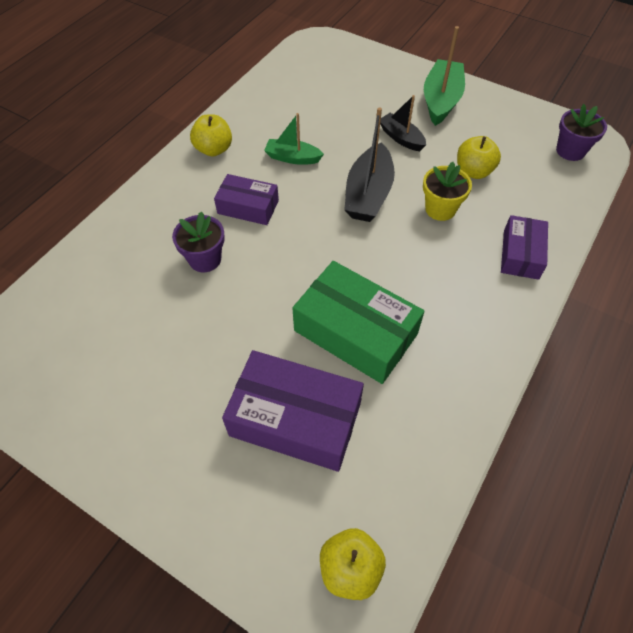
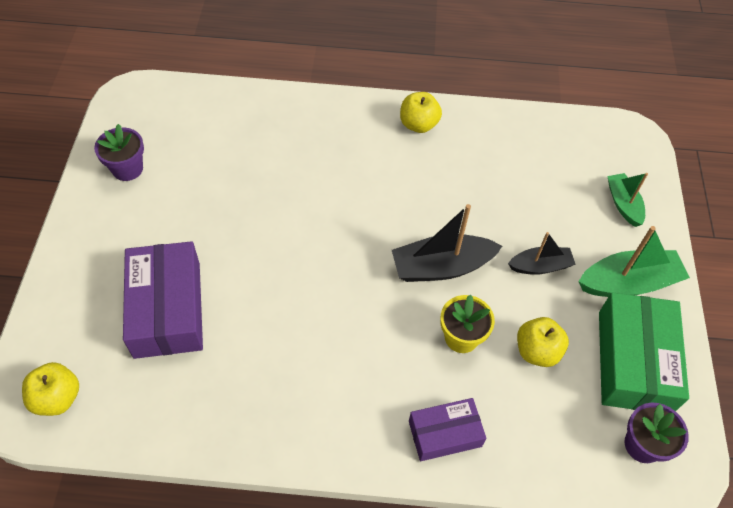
camera: 60 degrees right, 0 degrees up
purple flower pot [172,211,225,272] -> purple flower pot moved to [94,124,144,181]
purple box [214,174,279,225] -> none
green boat [264,113,324,165] -> green boat moved to [607,173,648,227]
green box [293,261,425,384] -> green box moved to [599,292,689,411]
black boat [380,95,426,151] -> black boat turned 60 degrees clockwise [508,232,576,275]

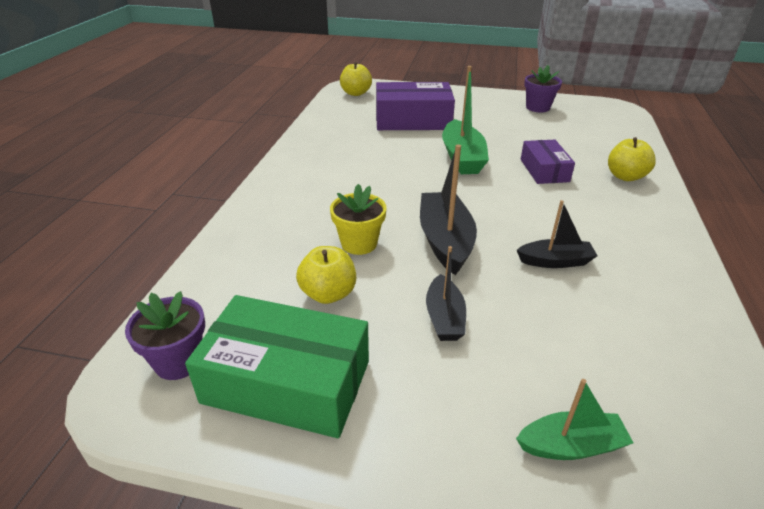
camera: 100 degrees right, 20 degrees down
yellow apple [400,92,442,133] -> yellow apple moved to [608,137,656,181]
purple box [409,398,486,461] -> purple box moved to [521,140,575,184]
green boat [578,226,690,297] -> green boat moved to [442,66,489,174]
none -> black boat [517,200,598,268]

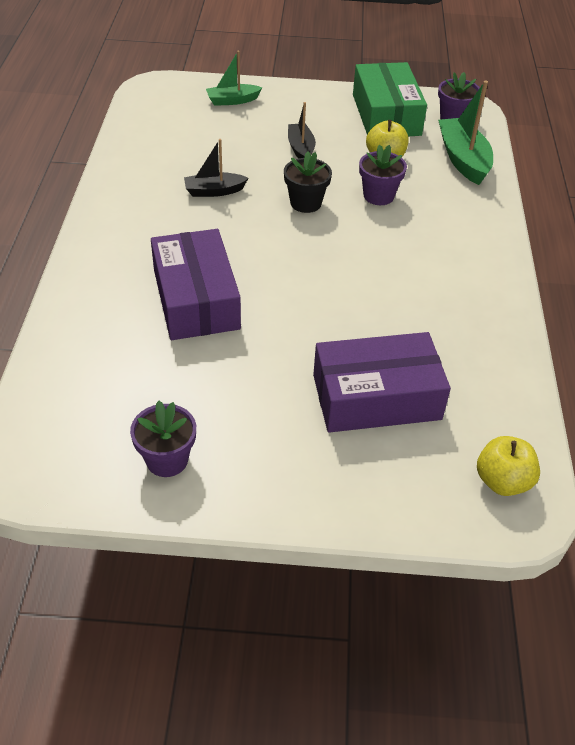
camera: 170 degrees right, 10 degrees up
green box [185,295,369,438] -> green box turned 75 degrees clockwise [353,62,427,136]
yellow flower pot [330,184,387,255] -> purple flower pot [359,145,407,205]
black boat [420,144,477,275] -> black flower pot [284,151,332,213]
green boat [442,66,489,174] -> green boat moved to [438,81,493,185]
purple box [521,140,575,184] -> purple box [151,229,241,340], size x1.70
yellow apple [608,137,656,181] -> none

